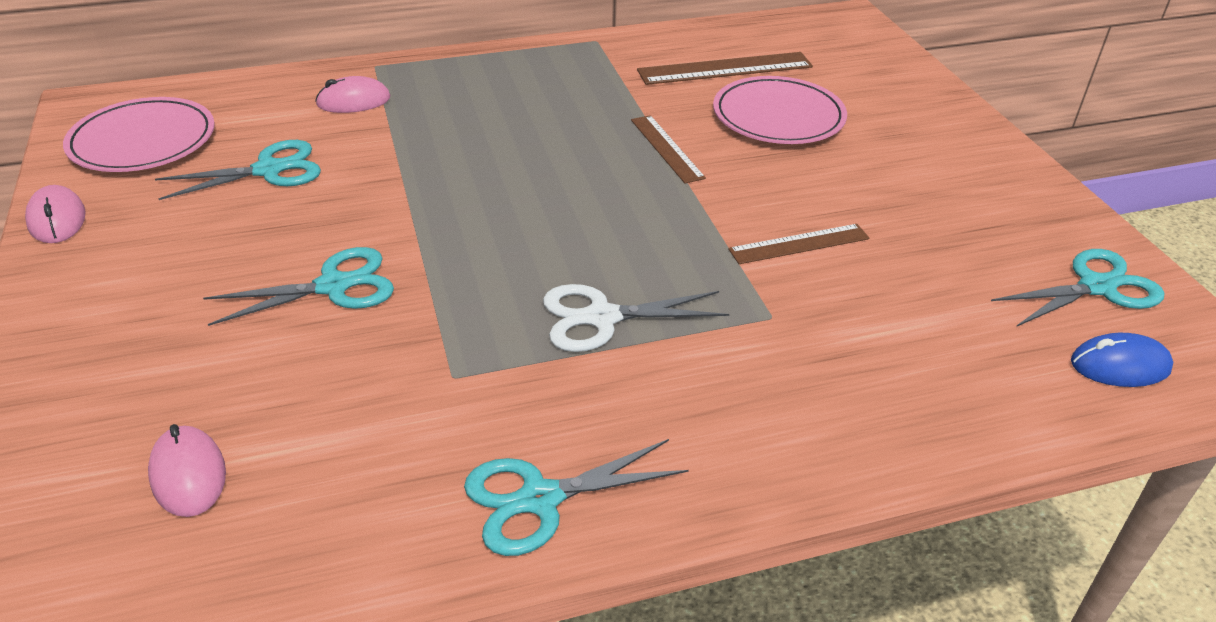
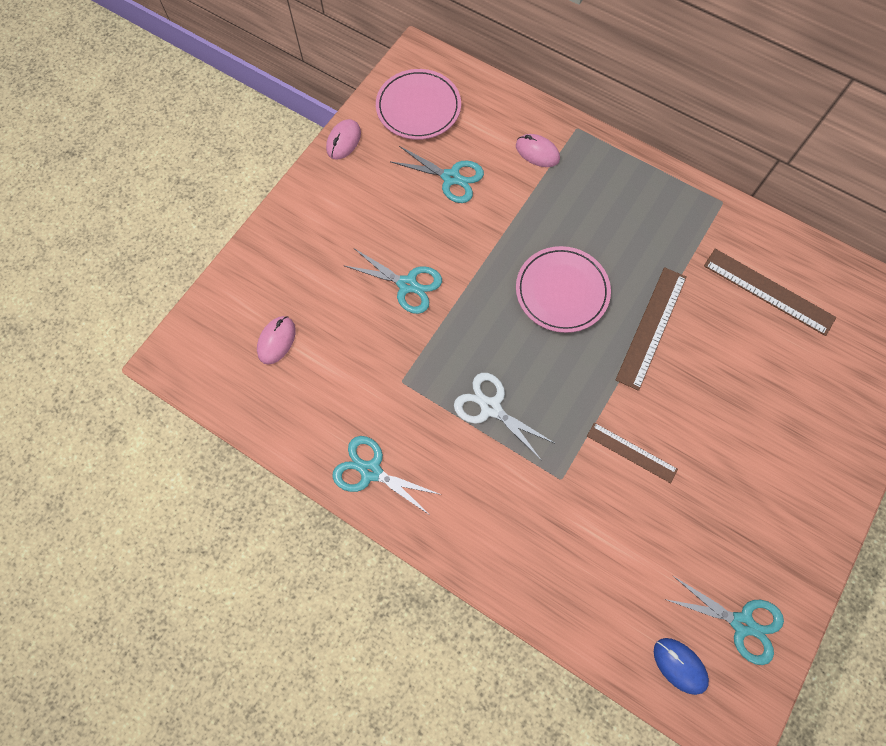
camera: 50 degrees right, 30 degrees up
brown ruler [631,115,706,183] -> brown ruler [616,267,687,391], size x1.56
pink plate [713,76,847,144] -> pink plate moved to [516,246,611,333]

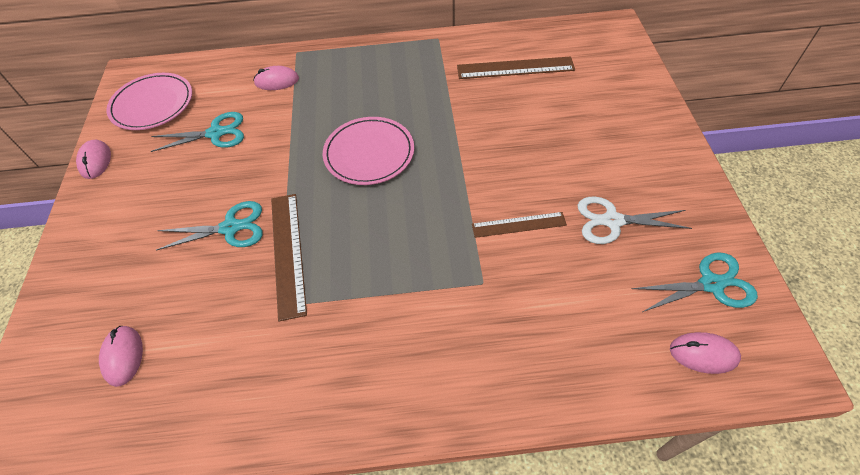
camera: 35 degrees left, 15 degrees down
turquoise scissors [332,436,442,516] -> none
white scissors [454,373,556,461] -> white scissors moved to [577,197,692,244]
brown ruler [616,267,687,391] -> brown ruler moved to [271,194,307,321]
blue mouse [654,638,709,695] -> pink mouse [670,332,741,374]

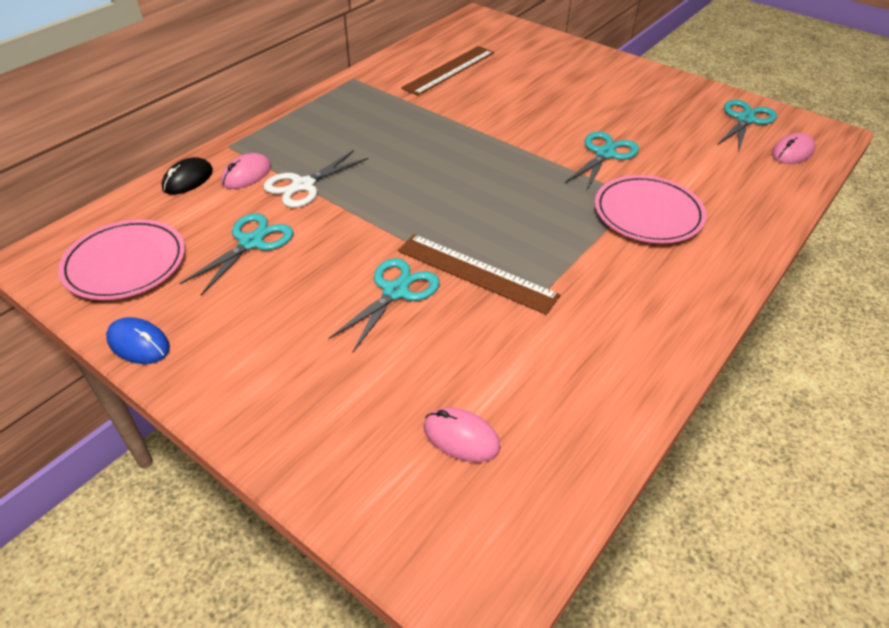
camera: 50 degrees left, 10 degrees down
pink mouse [76,140,111,179] -> blue mouse [106,317,170,364]
pink plate [323,117,414,185] -> pink plate moved to [595,175,707,243]
brown ruler [472,212,567,238] -> turquoise scissors [565,131,639,191]
white scissors [577,197,692,244] -> white scissors moved to [263,150,368,208]
none -> black mouse [162,157,213,194]

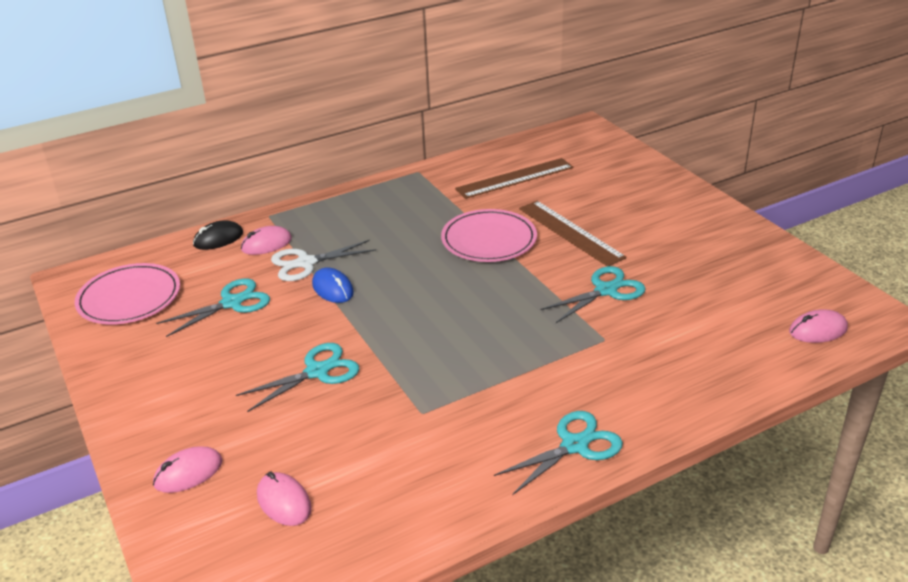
camera: 25 degrees right, 10 degrees down
blue mouse [106,317,170,364] -> blue mouse moved to [312,267,354,303]
brown ruler [398,234,560,315] -> brown ruler moved to [519,201,627,266]
pink plate [595,175,707,243] -> pink plate moved to [441,209,537,262]
turquoise scissors [717,99,777,151] -> turquoise scissors moved to [494,411,623,495]
none -> pink mouse [153,446,223,493]

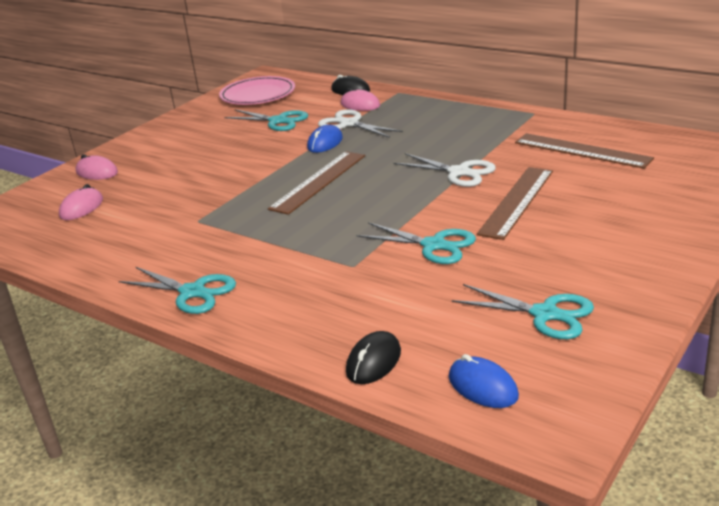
camera: 65 degrees right, 5 degrees down
turquoise scissors [236,343,359,412] -> turquoise scissors moved to [452,284,594,339]
pink plate [441,209,537,262] -> white scissors [394,153,496,187]
pink mouse [789,309,848,343] -> blue mouse [449,354,519,408]
none -> brown ruler [268,151,365,215]
none -> black mouse [346,331,401,384]

